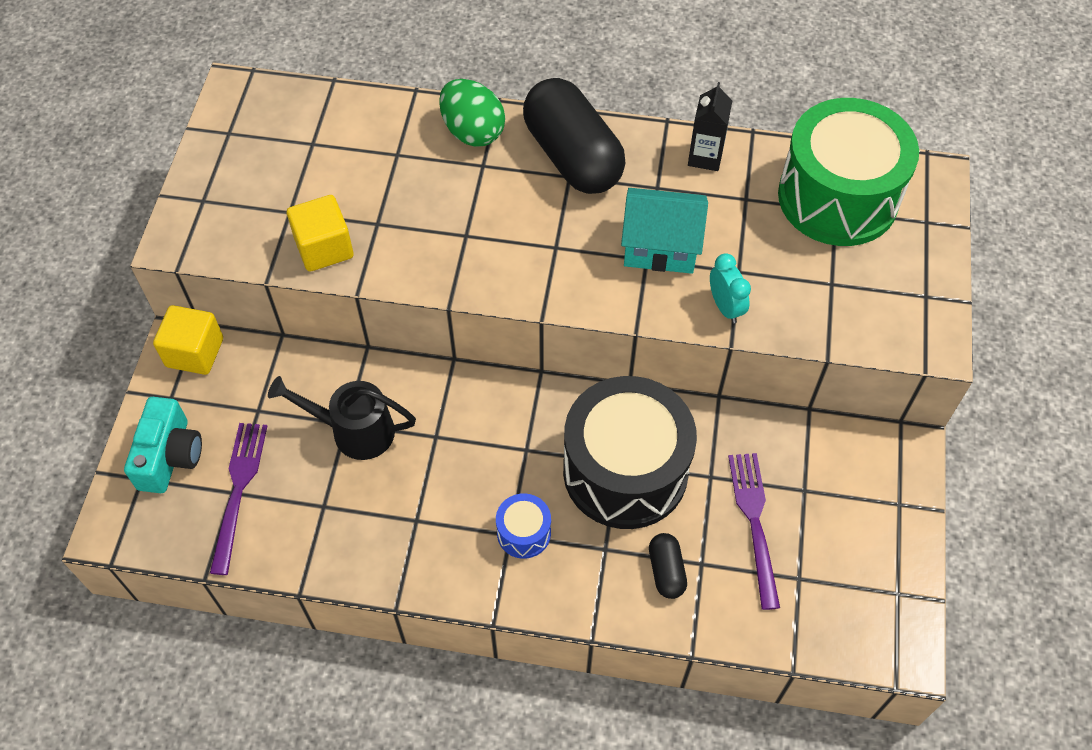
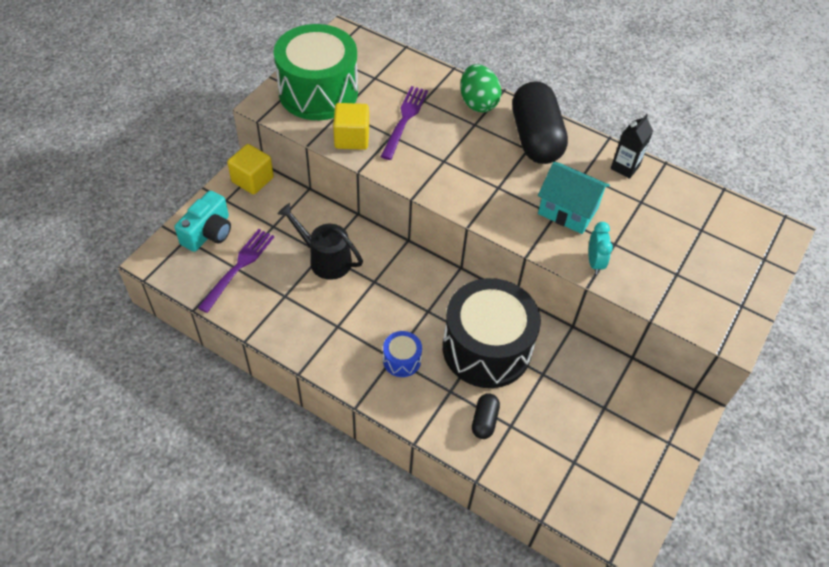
camera: 20 degrees right, 5 degrees down
purple fork [728,453,780,610] -> purple fork moved to [380,86,428,160]
green drum [778,98,919,246] -> green drum moved to [274,24,358,120]

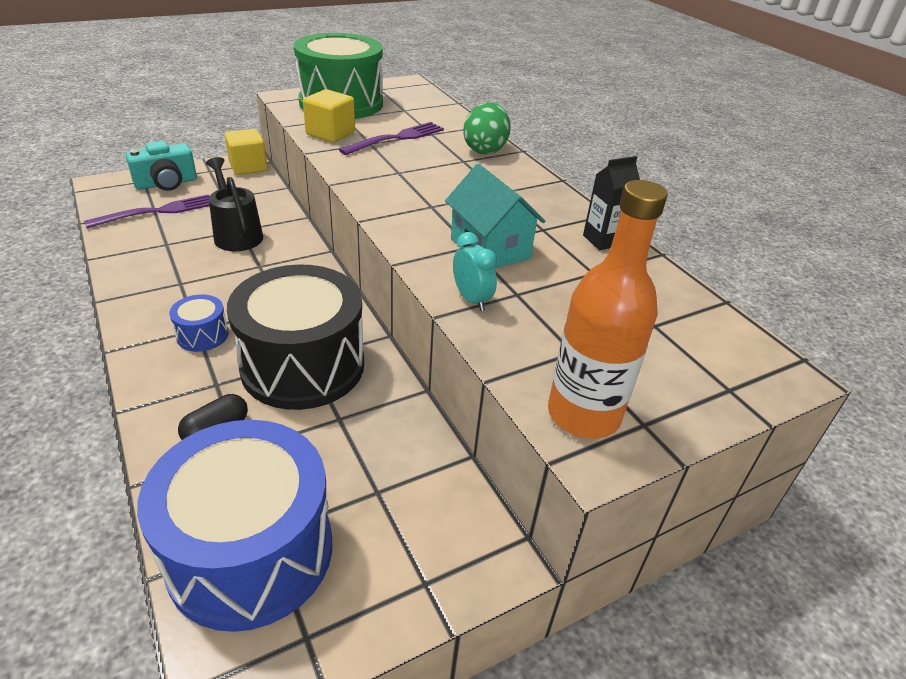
camera: 30 degrees right, 15 degrees down
black capsule [512,81,568,164] -> none
turquoise clock [588,222,613,274] -> turquoise clock turned 60 degrees counterclockwise [453,232,497,311]
none -> blue drum [137,420,332,632]
none -> orange bottle [548,180,668,439]

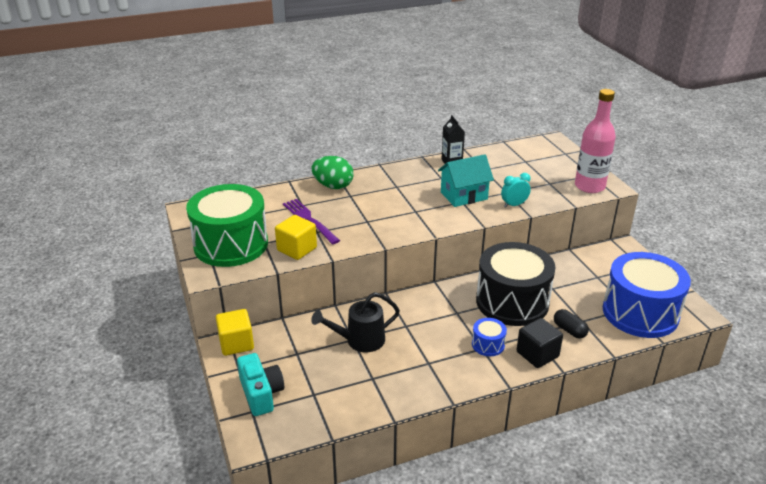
camera: 80 degrees left, 5 degrees down
purple fork [84,194,209,228] -> none
orange bottle [548,180,668,439] -> pink bottle [575,89,616,193]
none -> black cube [516,318,563,368]

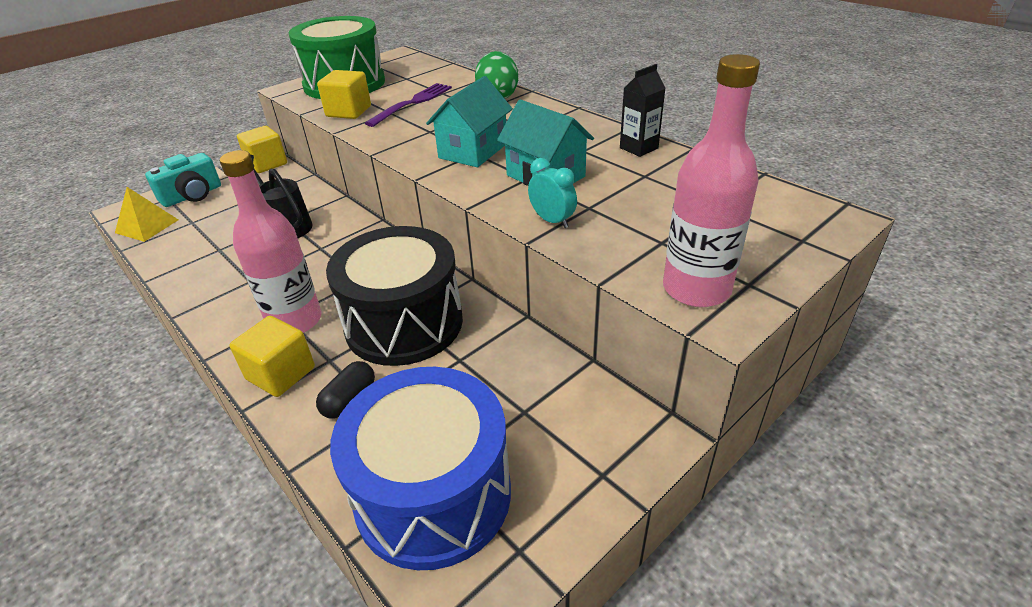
camera: 70 degrees right, 5 degrees up
blue drum [472,318,507,356] -> pink bottle [220,150,321,333]
black cube [516,318,563,368] -> yellow cube [230,316,315,397]
none -> yellow pyramid [115,187,178,242]
none -> turquoise house [426,76,513,167]

